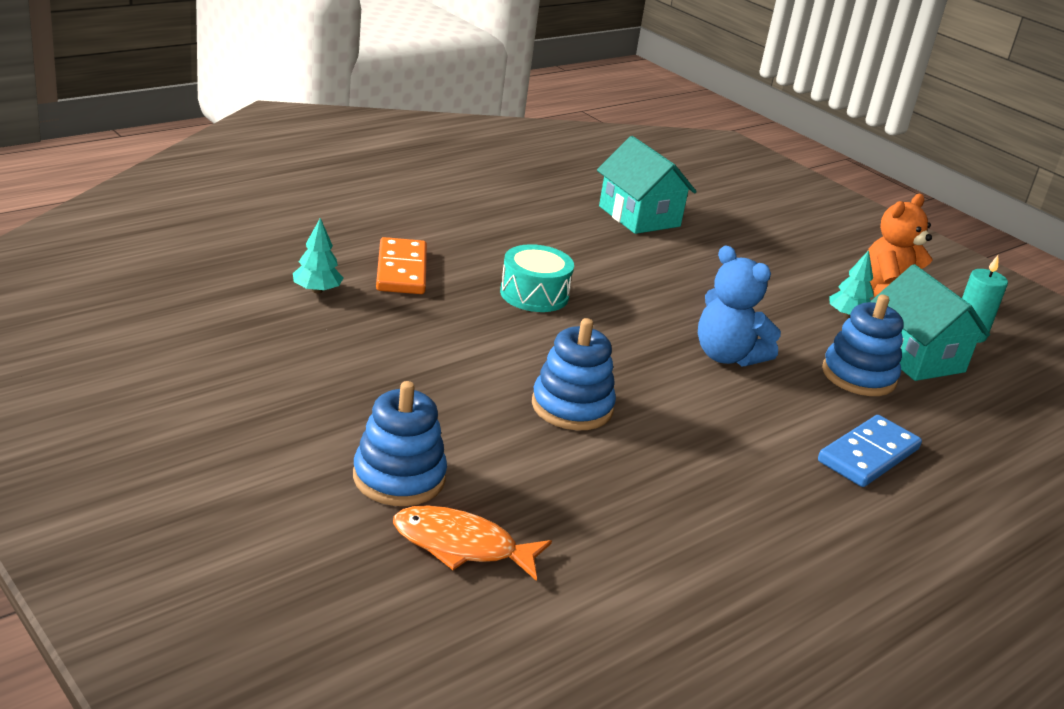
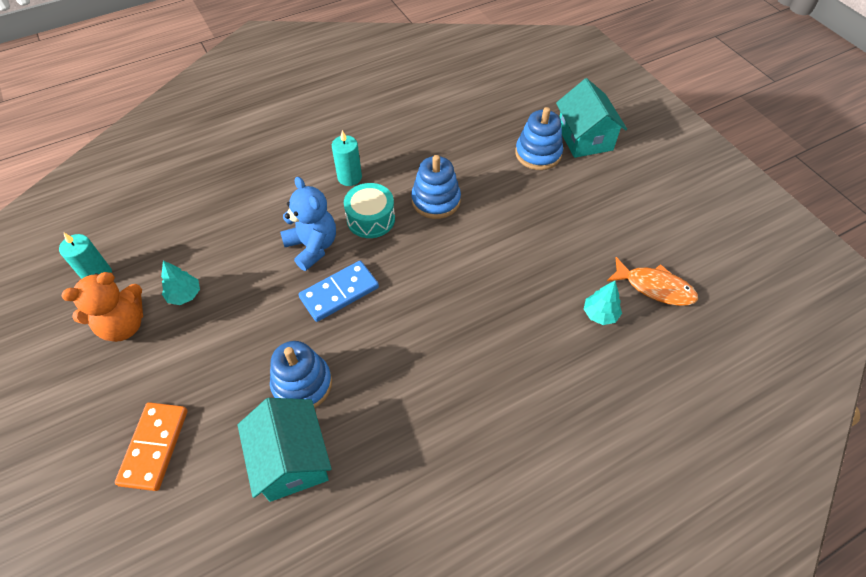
camera: 165 degrees left, 25 degrees up
orange domino [376,237,427,294] -> orange domino moved to [115,402,187,491]
orange fish [393,506,552,581] -> orange fish moved to [606,257,698,306]
turquoise drum [500,244,574,312] -> turquoise drum moved to [344,183,395,238]
blue domino [818,415,922,487] -> blue domino moved to [299,261,379,322]
blue stacking toy [822,294,904,396] -> blue stacking toy moved to [270,341,332,408]
turquoise house [870,264,990,381] -> turquoise house moved to [556,78,627,158]
none -> turquoise candle [332,130,362,186]

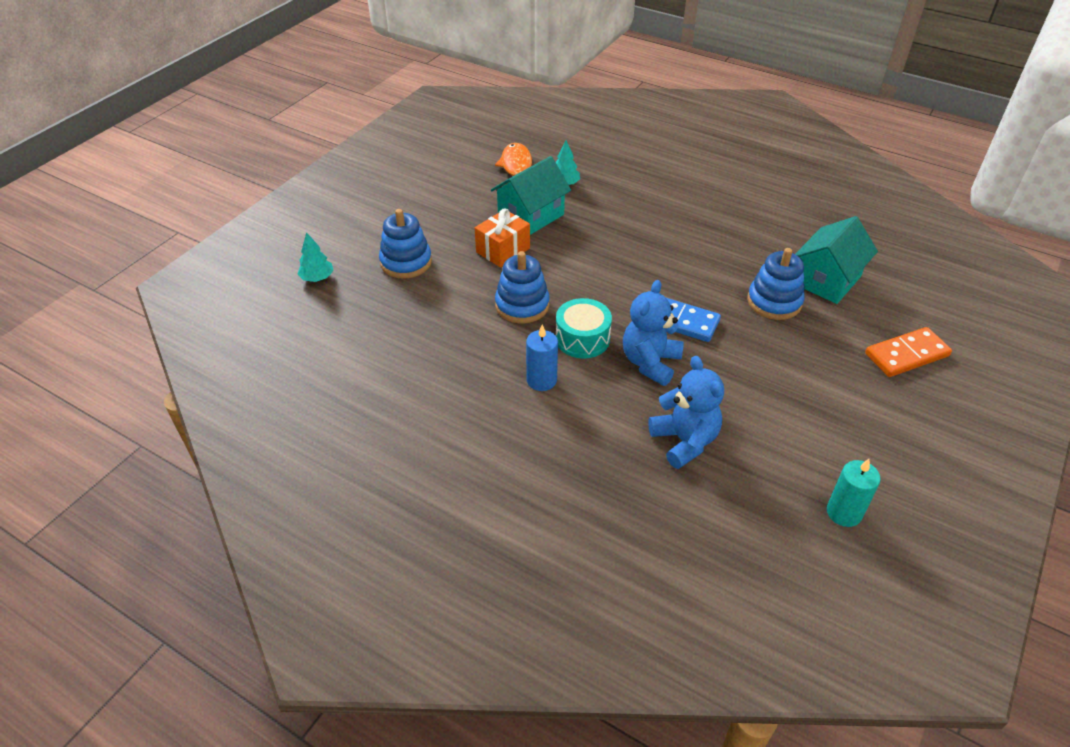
camera: 120 degrees left, 10 degrees down
orange teddy bear [61,272,143,342] -> none
turquoise tree [161,261,200,305] -> turquoise tree moved to [298,232,334,282]
turquoise candle [332,130,362,186] -> blue candle [526,325,558,391]
turquoise house [556,78,627,158] -> turquoise house moved to [491,156,571,235]
none -> orange gift [475,208,530,267]
none -> blue teddy bear [648,356,724,469]

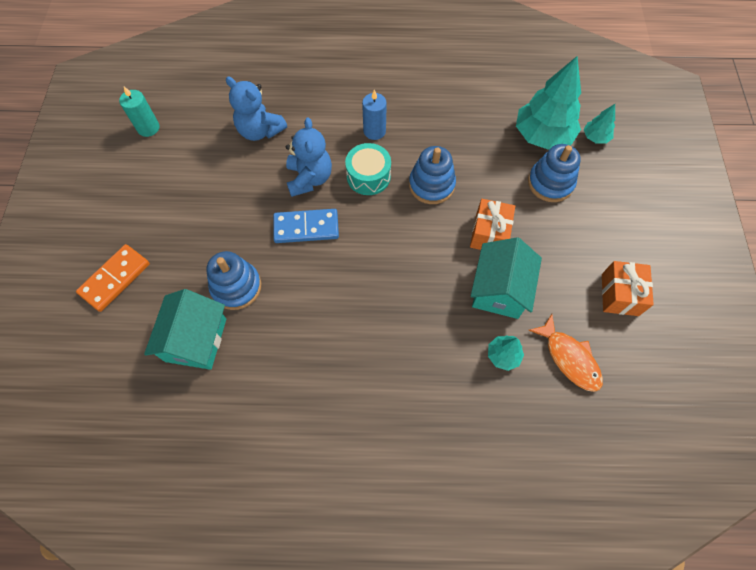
camera: 150 degrees right, 20 degrees up
none -> turquoise tree [516,56,581,150]
none -> orange gift [602,261,654,316]

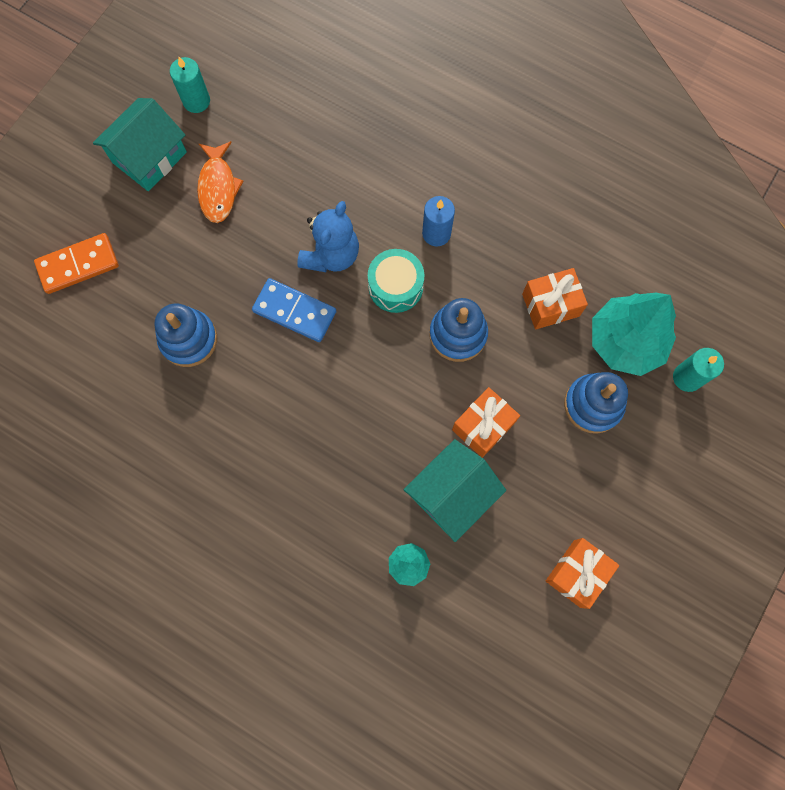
camera: 30 degrees right, 10 degrees up
turquoise house [144,289,226,370] -> turquoise house moved to [93,98,187,191]
blue teddy bear [226,76,287,141] -> none
orange fish [528,314,603,392] -> orange fish moved to [197,141,243,223]
turquoise tree [583,104,615,144] -> turquoise candle [673,348,724,392]
none -> orange gift [522,268,588,330]

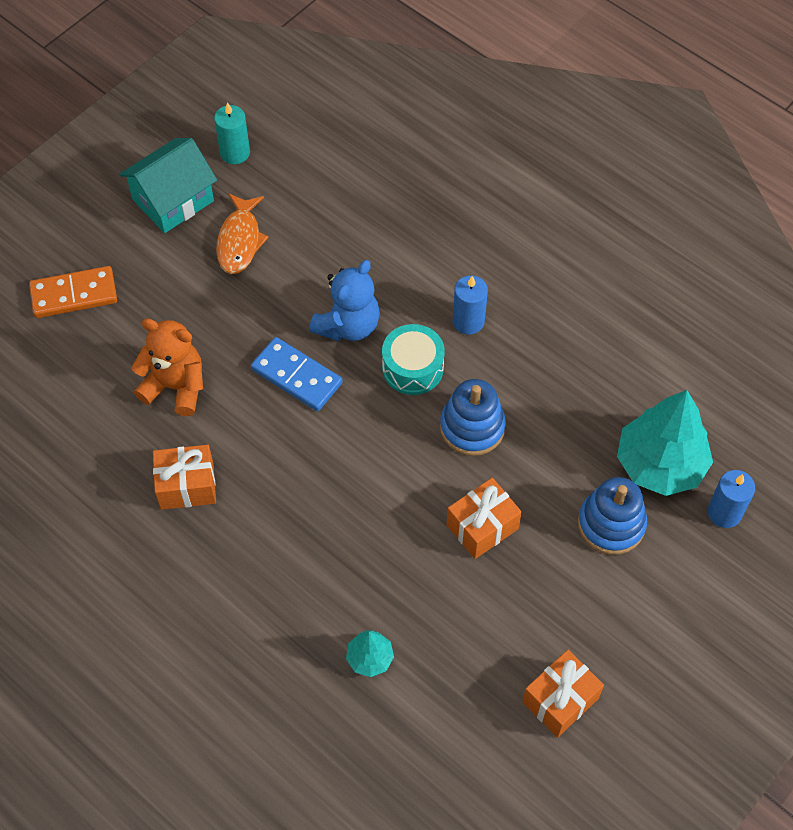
camera: 10 degrees right, 15 degrees down
blue stacking toy [154,303,217,367] -> orange teddy bear [131,319,203,416]
turquoise house [404,439,506,542] -> none
orange gift [522,268,588,330] -> orange gift moved to [153,445,216,510]
turquoise candle [673,348,724,392] -> blue candle [708,470,755,528]

